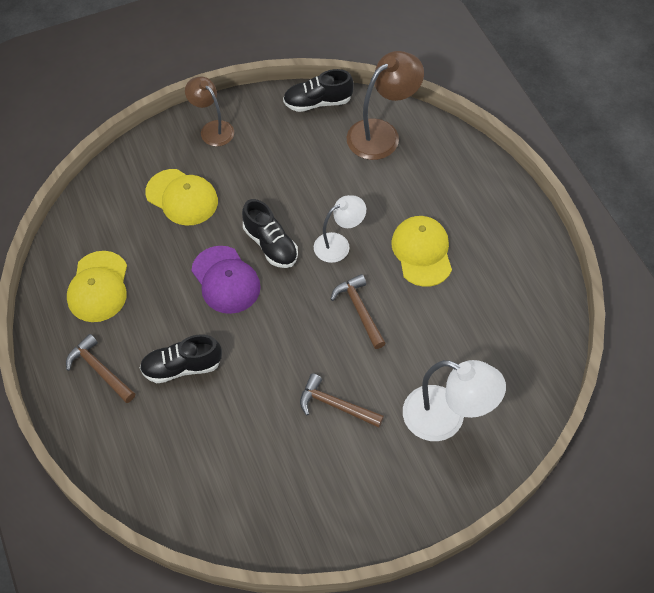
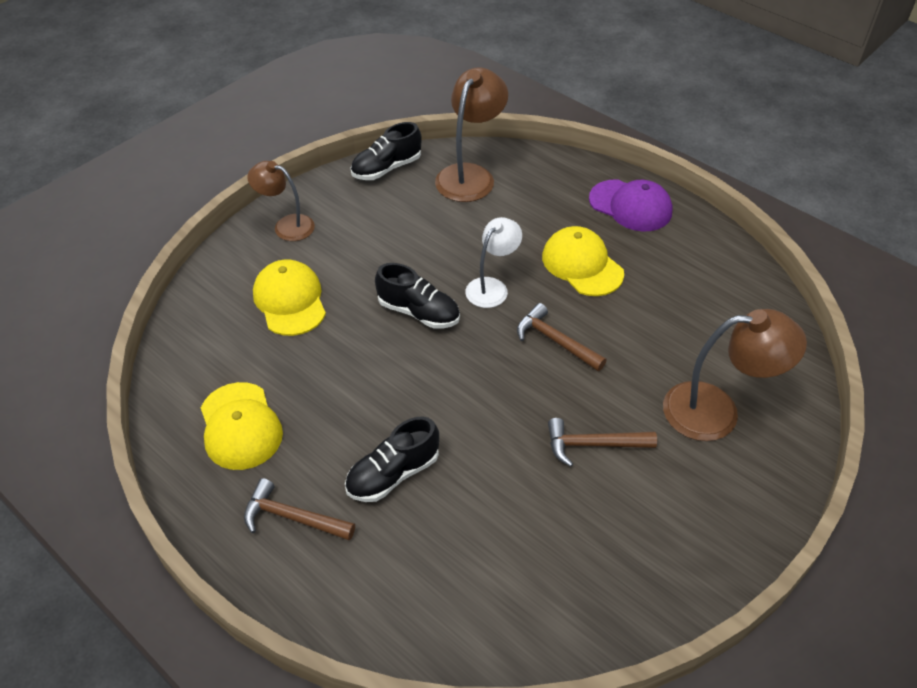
camera: 25 degrees left, 10 degrees down
yellow cap [145,169,218,226] -> yellow cap turned 120 degrees counterclockwise [253,259,326,336]
purple cap [192,246,261,314] -> purple cap moved to [589,180,673,232]
white lamp [403,360,506,441] -> brown lamp [663,309,807,441]

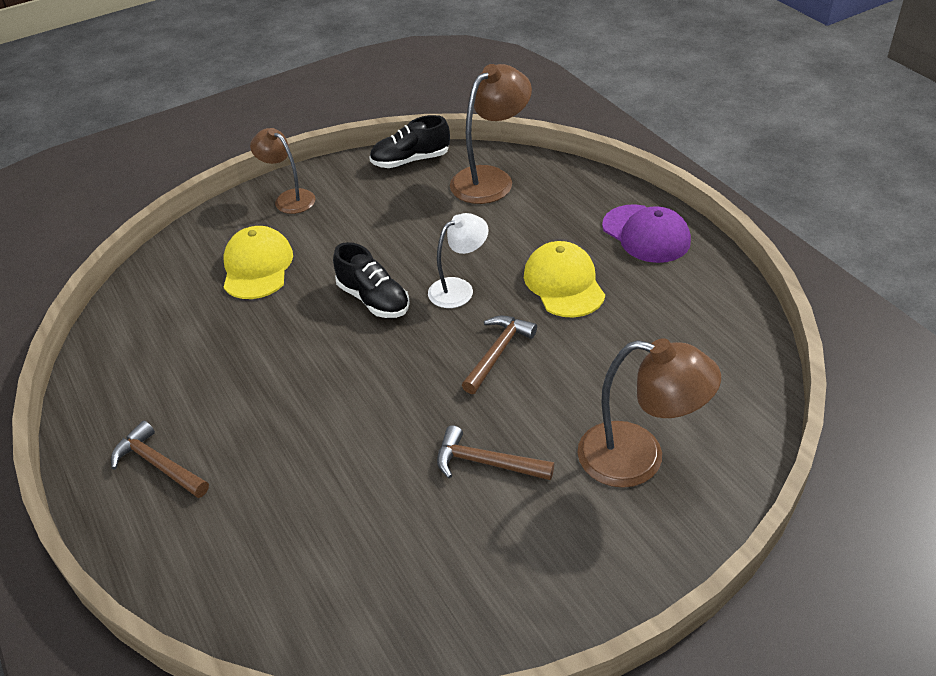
camera: 20 degrees right, 5 degrees down
yellow cap [201,382,283,470] -> none
black shoe [345,417,439,502] -> none
brown hammer [517,303,607,371] -> brown hammer turned 60 degrees clockwise [462,316,537,394]

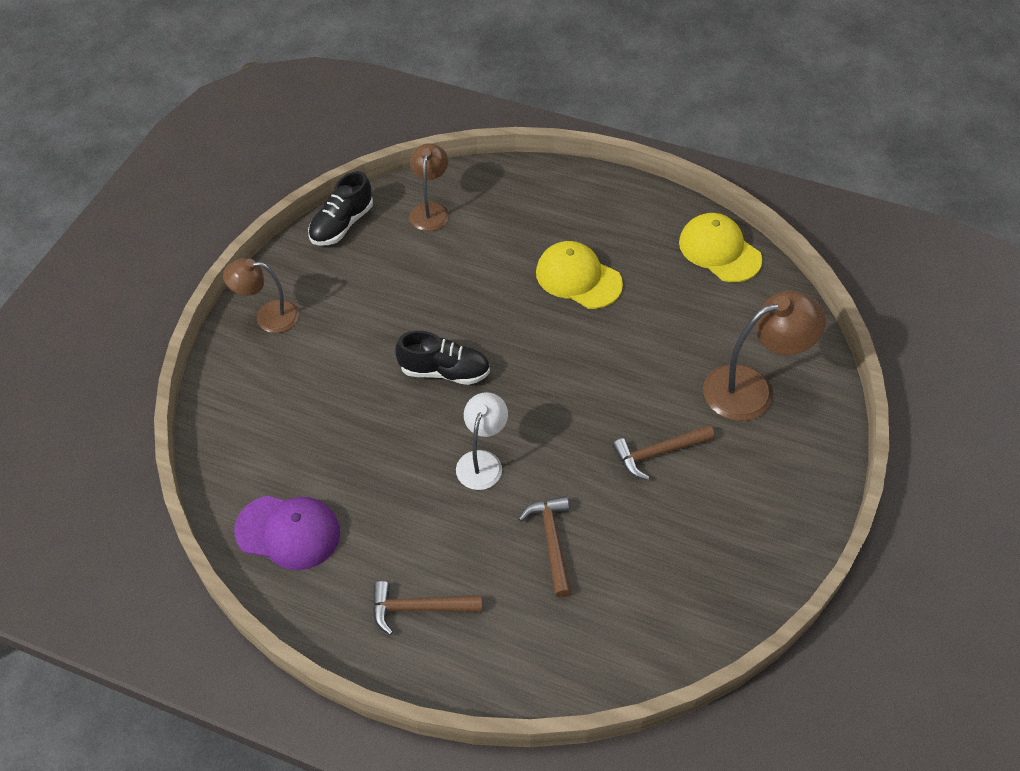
camera: 40 degrees left, 10 degrees up
yellow cap [224,226,293,299] -> yellow cap moved to [679,213,762,282]
white lamp [428,213,489,308] -> white lamp moved to [456,392,508,490]
brown lamp [450,64,532,204] -> brown lamp [409,143,449,231], size x0.64
brown hammer [462,316,537,394] -> brown hammer moved to [519,496,572,598]
purple cap [602,204,691,263] -> purple cap moved to [234,496,340,570]

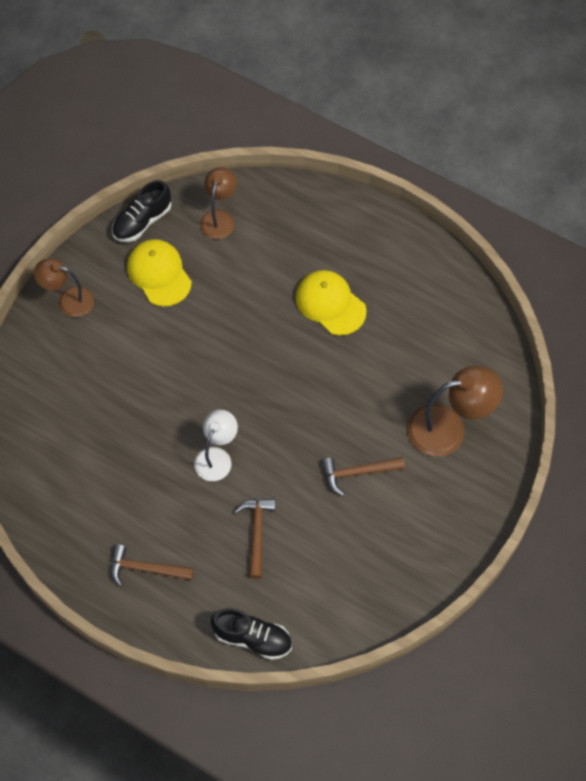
camera: 10 degrees right, 10 degrees up
purple cap [234,496,340,570] -> none
black shoe [395,331,490,385] -> black shoe moved to [211,608,292,660]
yellow cap [679,213,762,282] -> yellow cap moved to [127,239,192,306]

